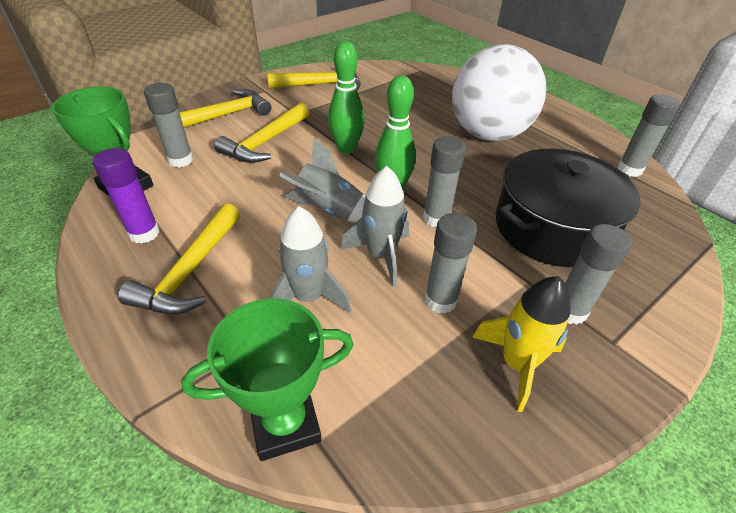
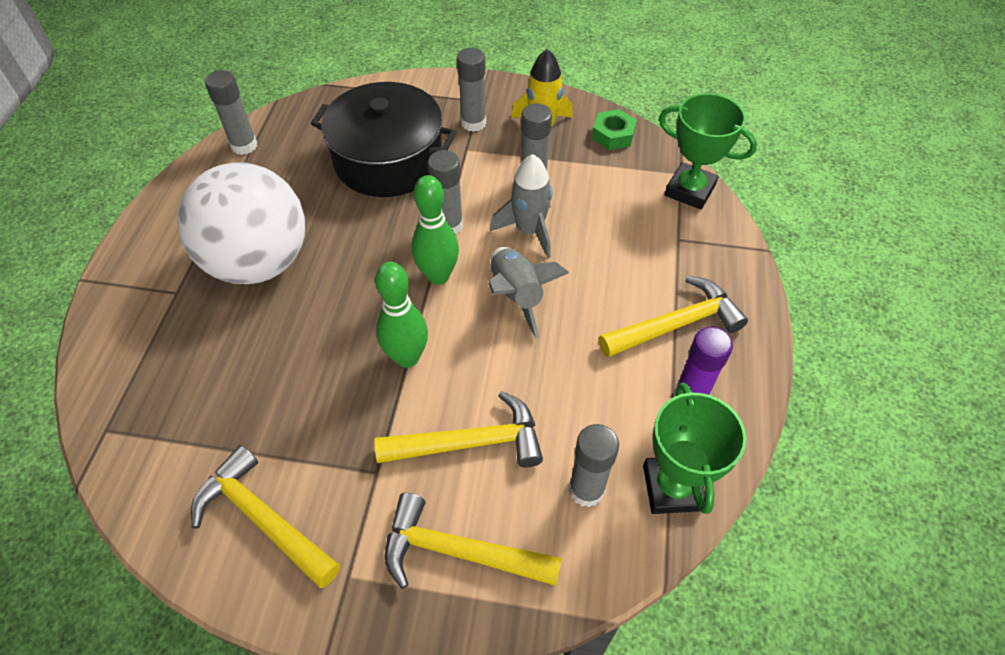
camera: 130 degrees left, 10 degrees up
grey rocket [269,206,351,313] -> none
none -> green nut [592,109,637,150]

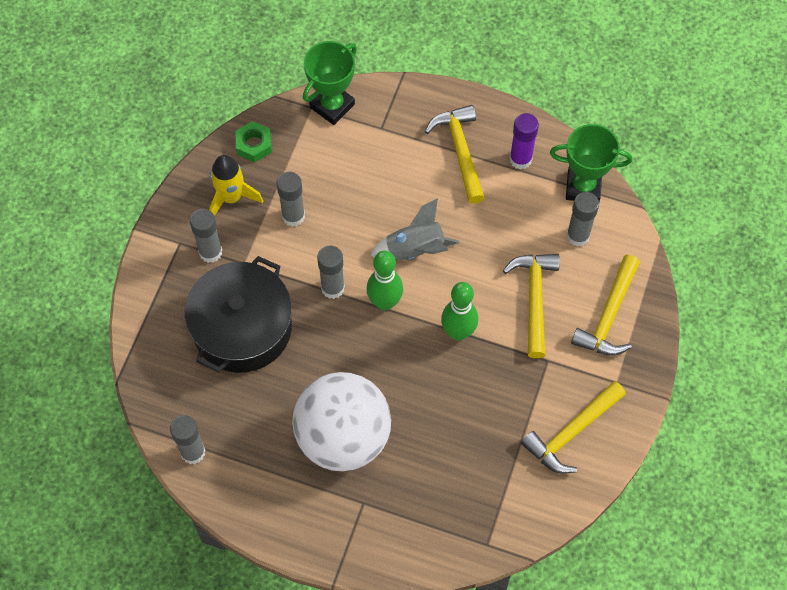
camera: 80 degrees left, 10 degrees up
grey rocket [490,154,552,259] -> none

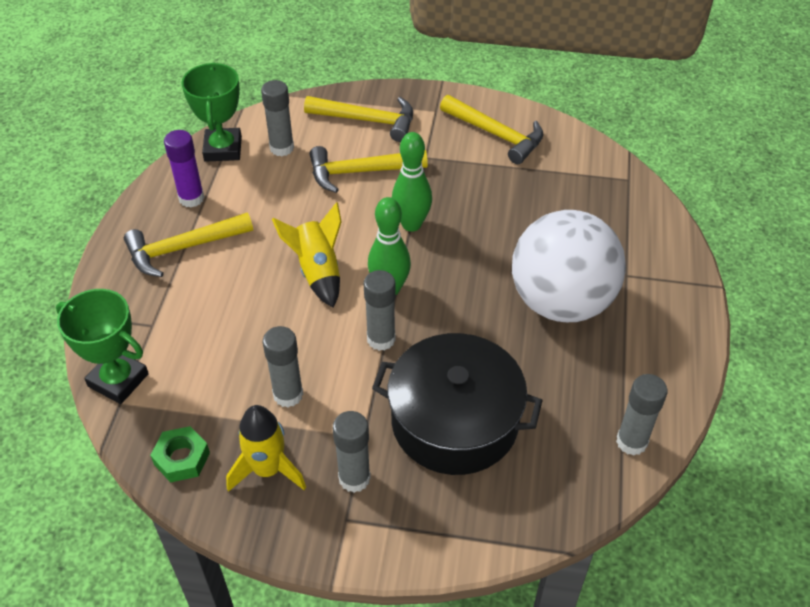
camera: 100 degrees left, 15 degrees down
grey rocket [370,198,459,261] -> yellow rocket [272,202,342,307]

